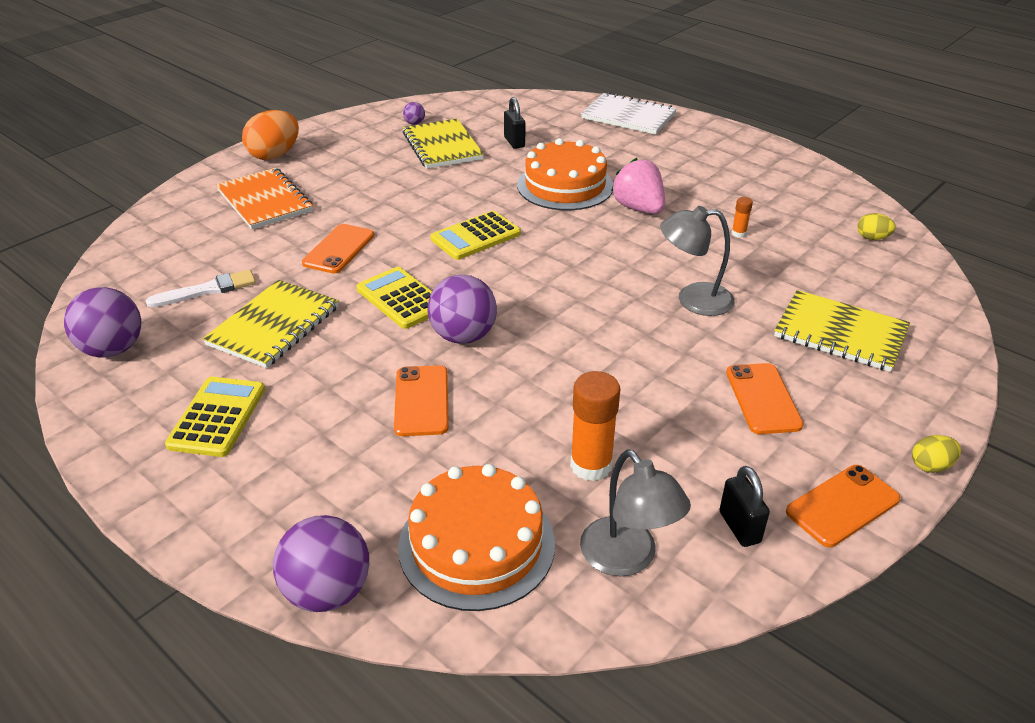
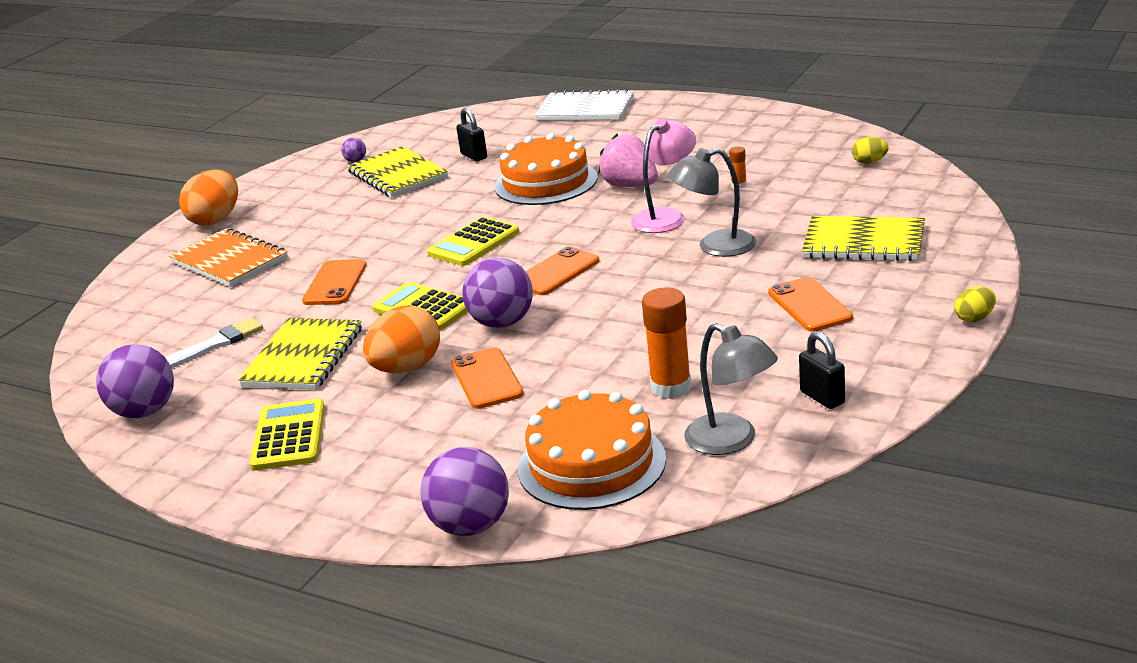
camera: 10 degrees left, 10 degrees down
orange phone [786,465,900,547] -> orange phone moved to [526,246,600,295]
none -> orange egg [363,305,440,373]
none -> pink lamp [631,119,696,233]

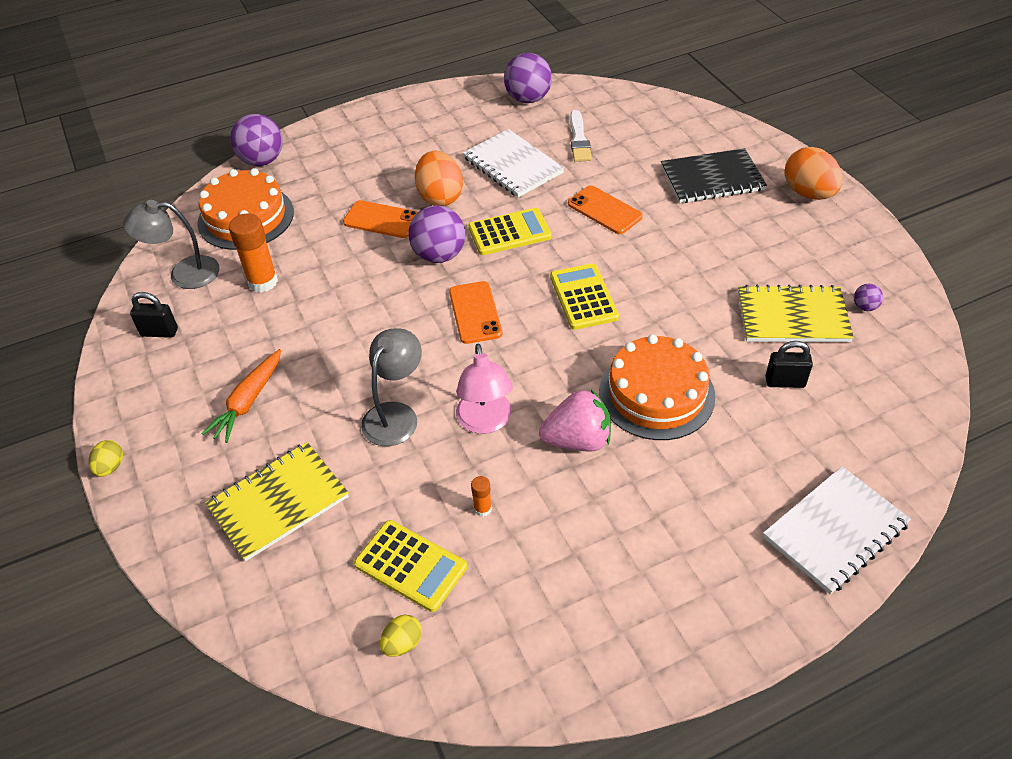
camera: 125 degrees right, 20 degrees up
orange notebook [169,228,288,287] -> black notebook [661,148,767,203]
yellow notebook [238,318,362,390] -> white notebook [463,129,564,198]
yellow calculator [250,399,325,471] -> yellow calculator moved to [354,520,467,612]
orange phone [768,277,853,332] -> orange carrot [201,349,281,443]

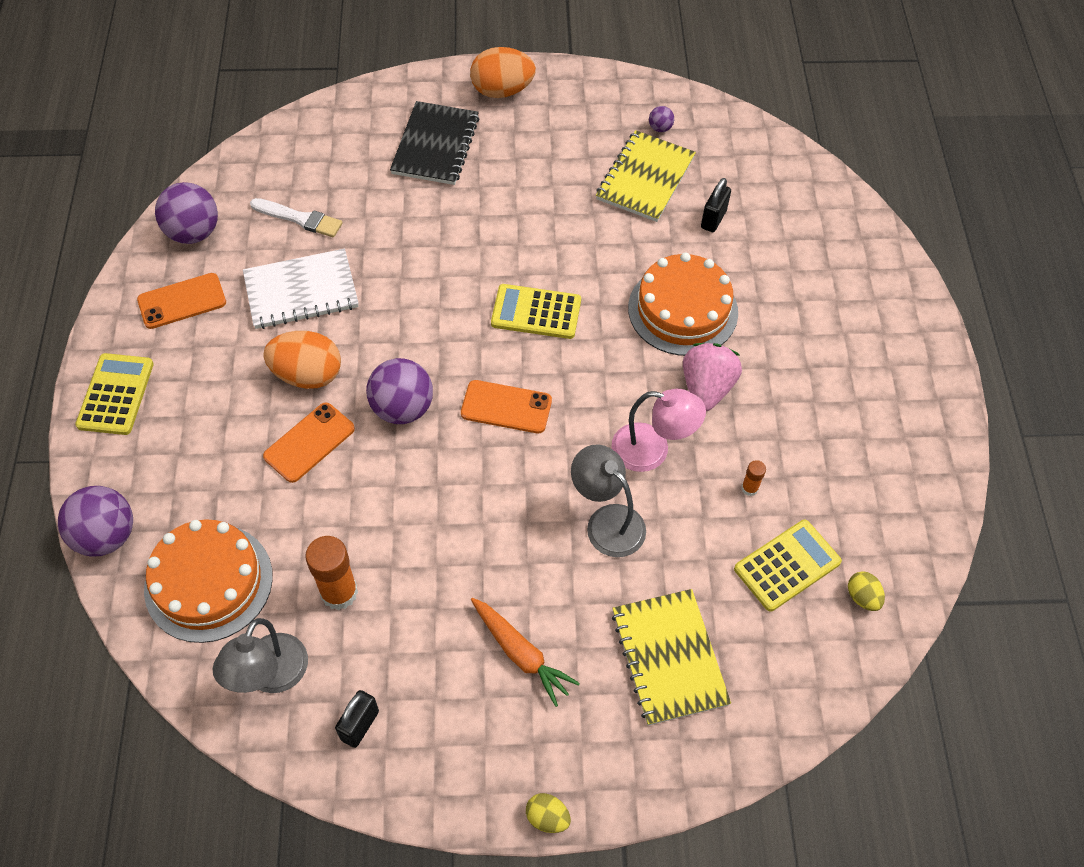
camera: 70 degrees left, 10 degrees up
yellow calculator [468,208,552,255] -> yellow calculator moved to [75,353,154,435]
orange phone [568,185,643,234] -> orange phone moved to [137,273,226,329]
white notebook [763,466,911,594] -> none

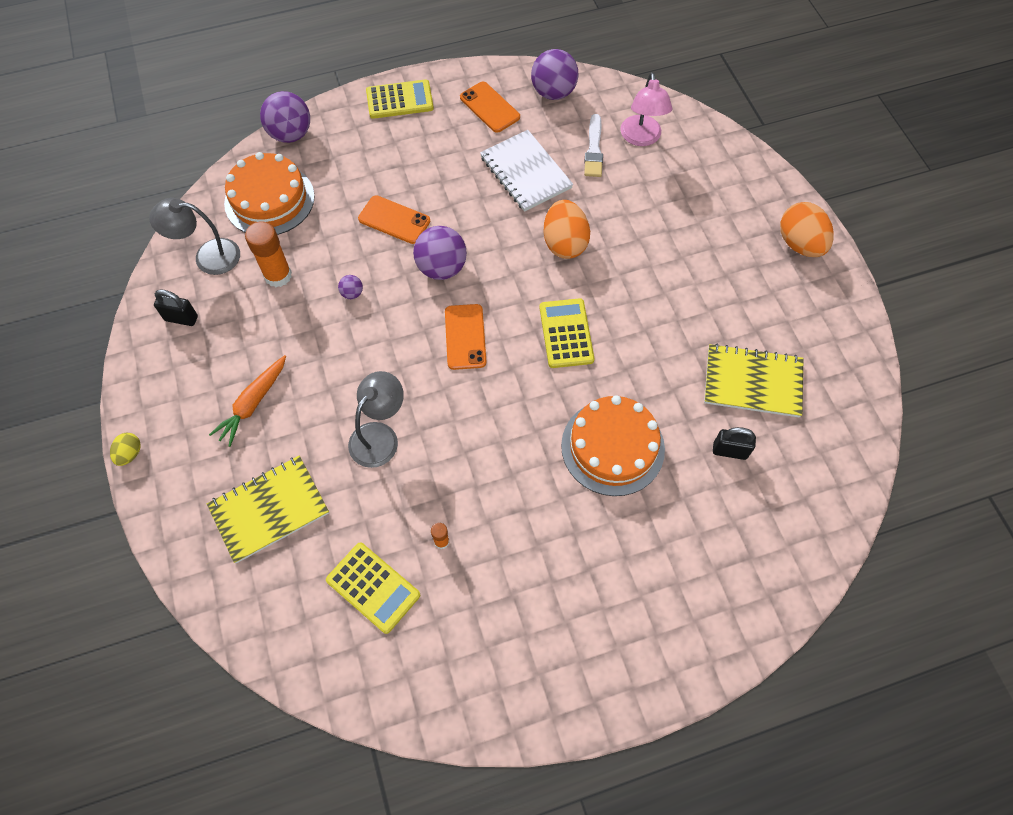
camera: 75 degrees right, 5 degrees up
orange egg [263,331,341,389] -> orange egg moved to [543,200,590,259]
black notebook [390,101,479,185] -> none
pink lamp [611,389,706,472] -> pink lamp moved to [620,72,672,146]
purple ball [649,106,674,132] -> purple ball moved to [338,275,363,299]
pink strawberry [683,343,742,411] -> none
yellow egg [848,571,885,611] -> none

